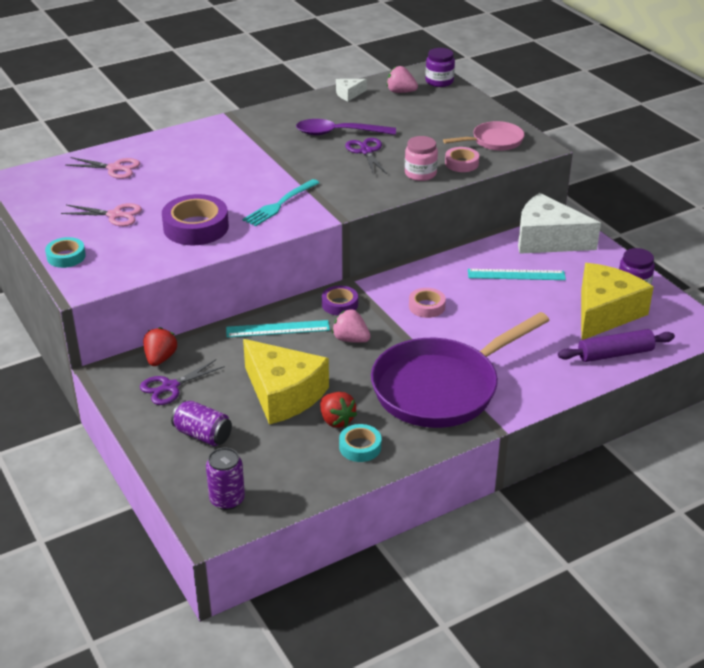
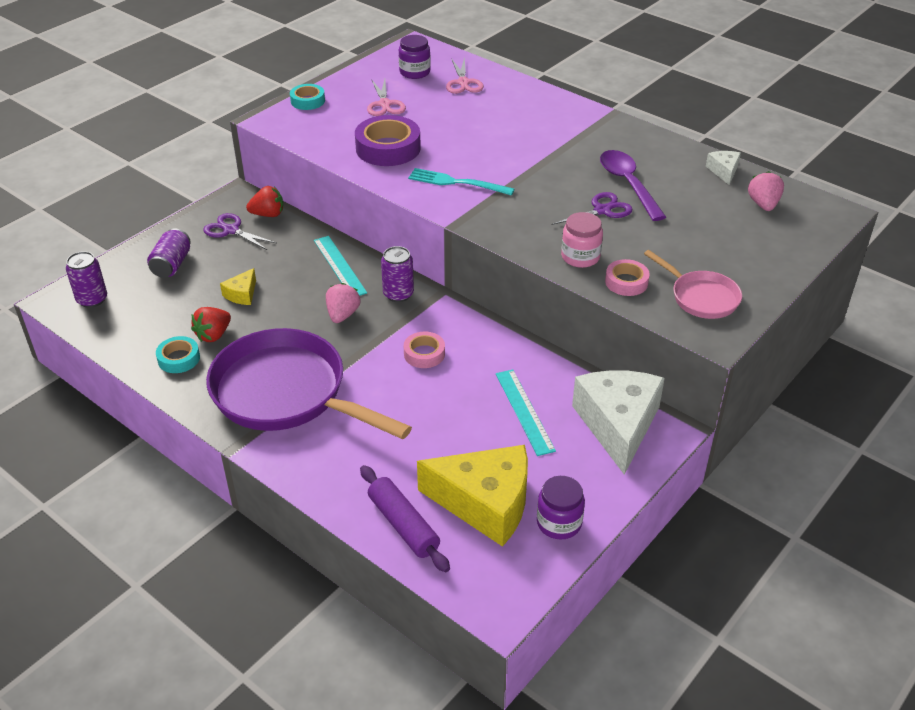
camera: 70 degrees right, 5 degrees up
yellow cheese [243,339,329,425] -> yellow cheese [220,268,256,305], size x0.44
purple tape [322,286,358,316] -> purple can [381,246,414,302]
white cheese [336,79,367,101] -> white cheese turned 45 degrees clockwise [706,151,741,185]
purple jar [425,48,455,87] -> purple jar moved to [399,35,431,79]

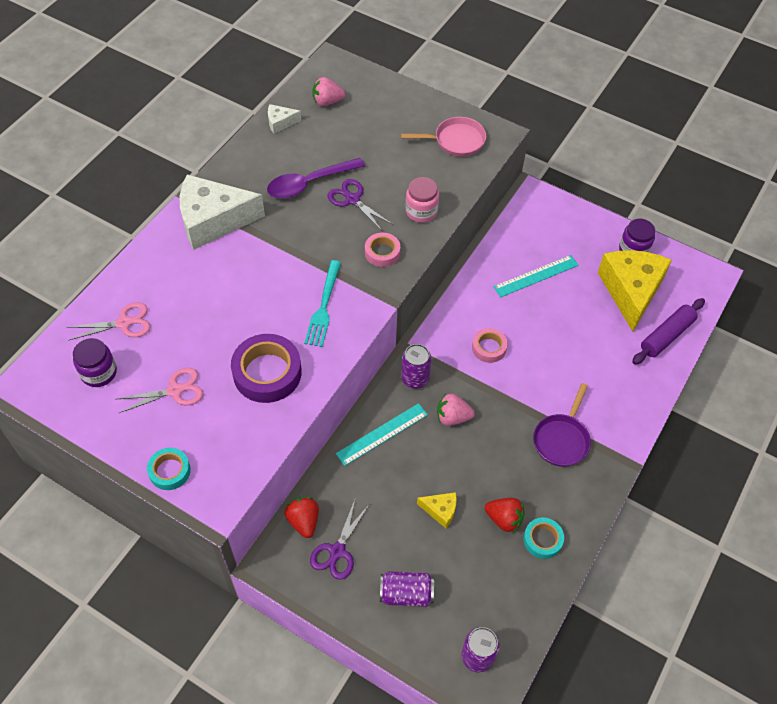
camera: 100 degrees left, 15 degrees up
purple pan [206,328,412,439] -> purple pan [533,383,591,467], size x0.49
white cheese [572,370,665,475] -> white cheese moved to [180,175,265,250]
pink tape [605,259,650,296] -> pink tape moved to [365,233,400,267]
pink pan [644,250,742,319] -> pink pan turned 45 degrees clockwise [401,117,486,157]

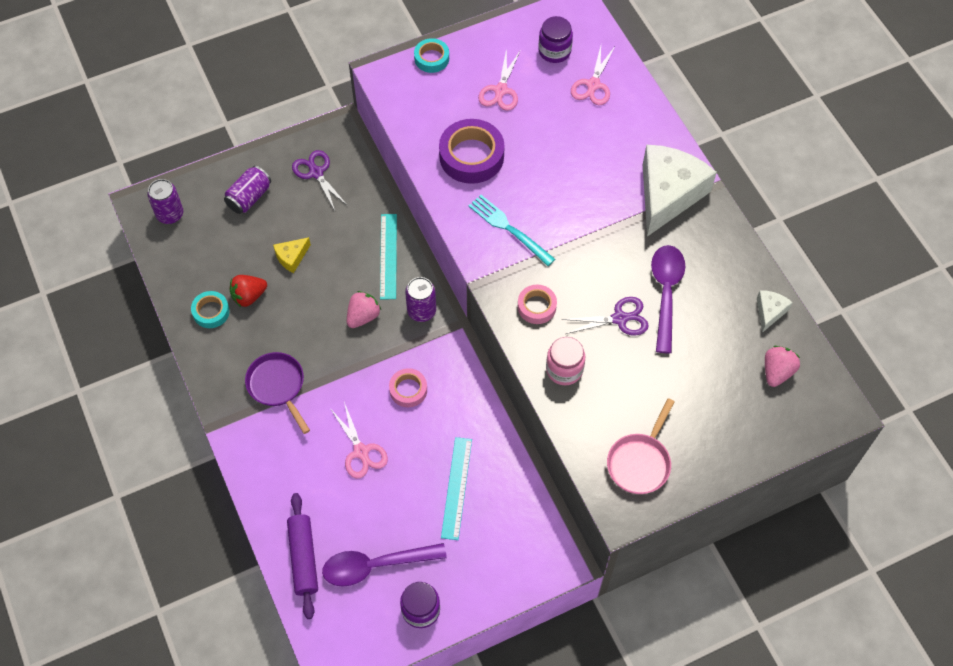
camera: 125 degrees right, 5 degrees up
red strawberry [284,497,319,538] -> none
yellow cheese [598,250,672,331] -> purple spoon [322,543,447,587]
none -> pink scissors [331,402,388,479]

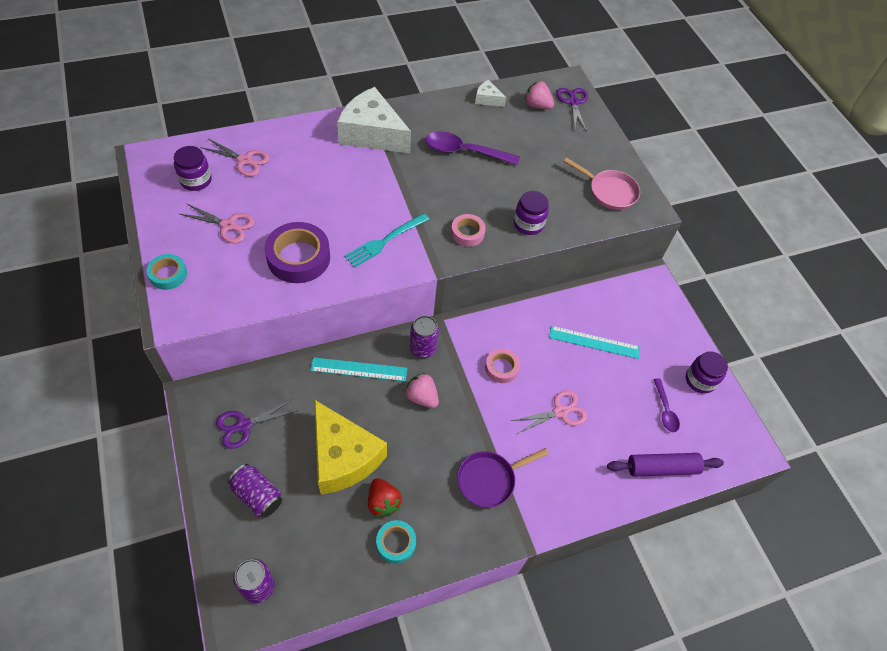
camera: 90 degrees left, 5 degrees down
yellow cheese [273,237,311,273] -> yellow cheese [314,399,387,495], size x2.28
purple spoon [322,543,447,587] -> purple spoon [653,378,680,432], size x0.57
pink jar [546,337,585,385] -> purple jar [514,191,549,235]
purple scissors [562,297,649,336] -> purple scissors moved to [556,88,588,132]

